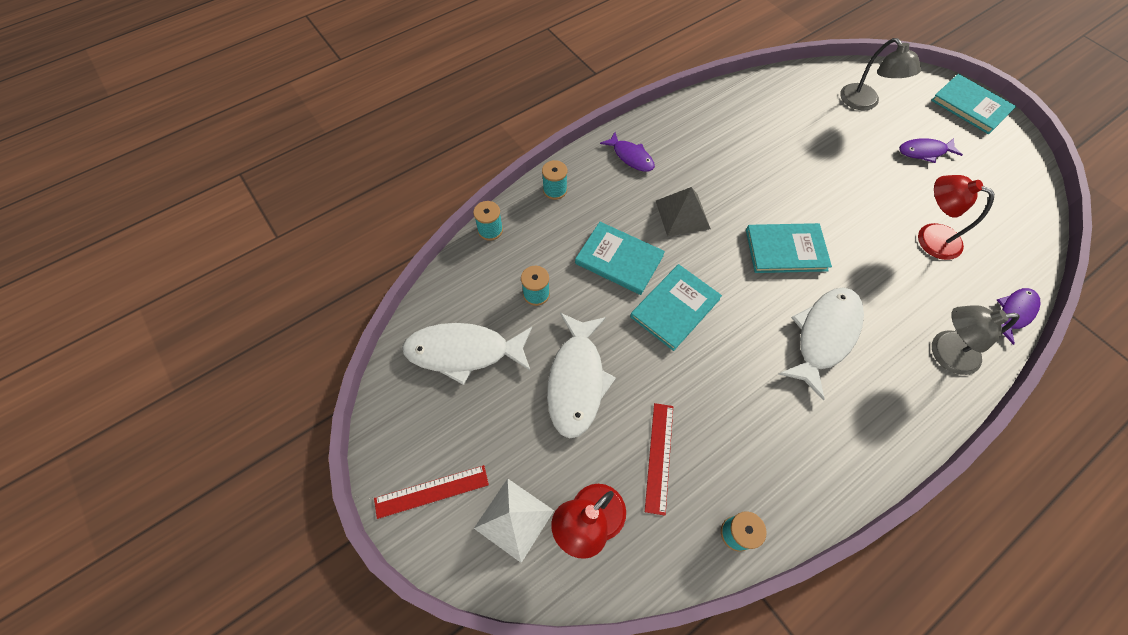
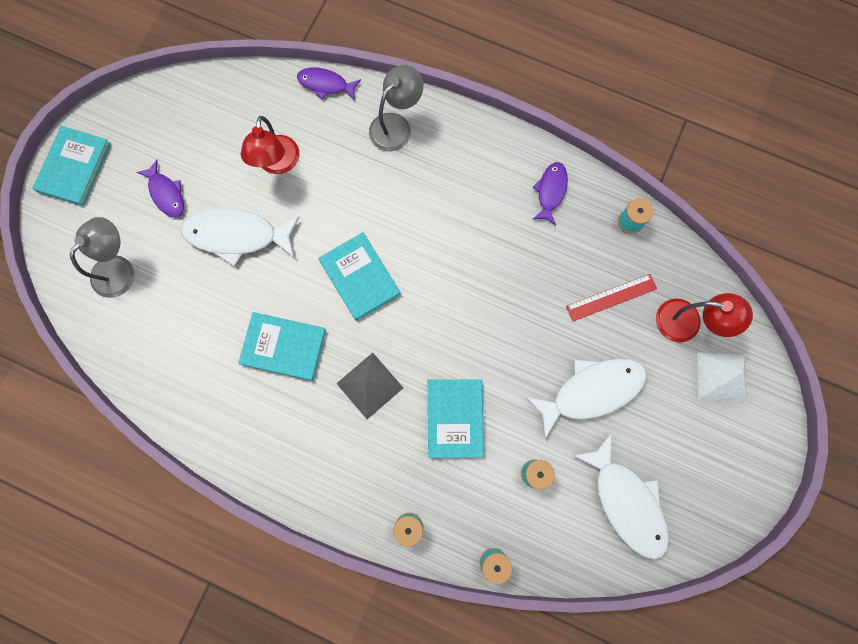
camera: 120 degrees left, 15 degrees up
red ruler [374,465,489,519] -> none
purple fish [600,132,655,172] -> purple fish moved to [532,162,568,225]
turquoise book [630,264,722,351] -> turquoise book moved to [238,312,326,381]
white fish [778,287,864,400] -> white fish moved to [181,208,299,267]
grey lamp [932,305,1020,375] -> grey lamp turned 105 degrees counterclockwise [369,65,423,151]

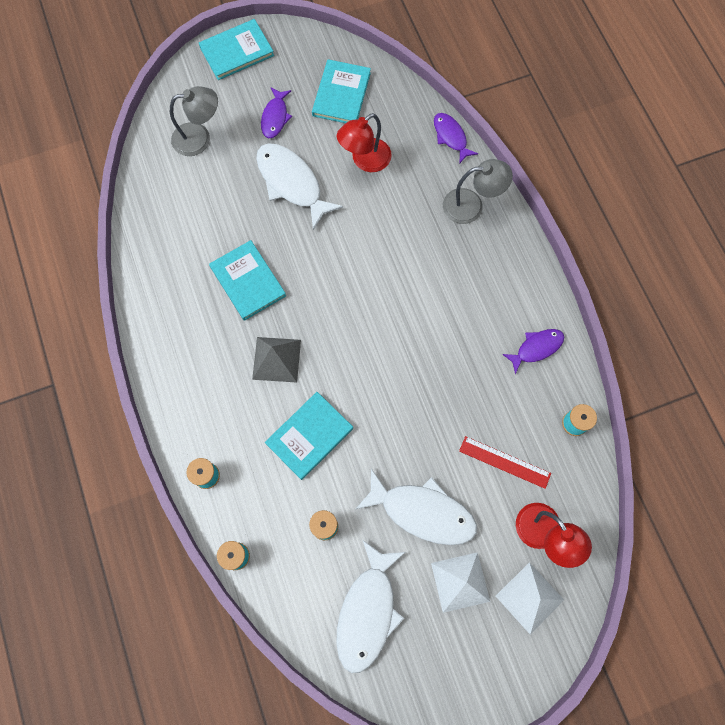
camera: 45 degrees right, 5 degrees down
turquoise book [318,232,401,321] -> turquoise book moved to [312,59,371,123]
none -> white pyramid [431,552,490,613]

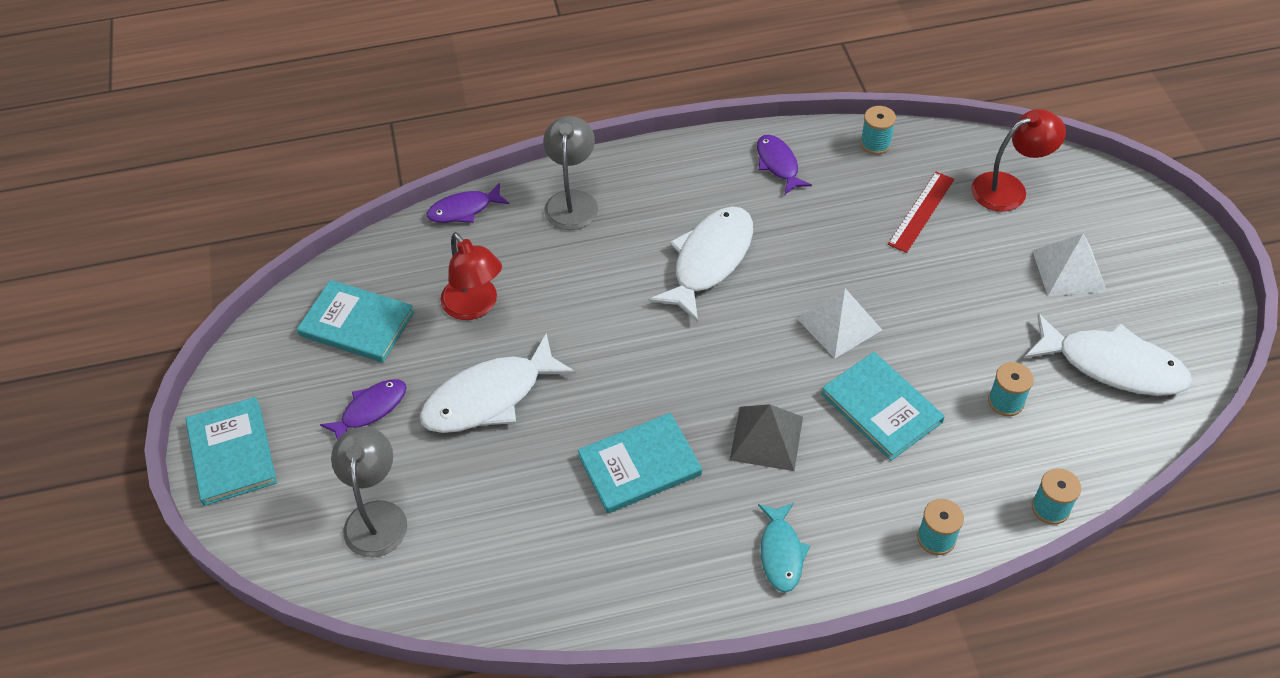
camera: 80 degrees left, 20 degrees down
purple fish [261,88,292,138] -> purple fish turned 60 degrees counterclockwise [320,379,406,440]
white fish [355,469,477,545] -> white fish moved to [649,207,753,322]
white pyramid [496,562,564,634] -> white pyramid moved to [797,288,882,358]
none -> turquoise fish [758,503,810,593]

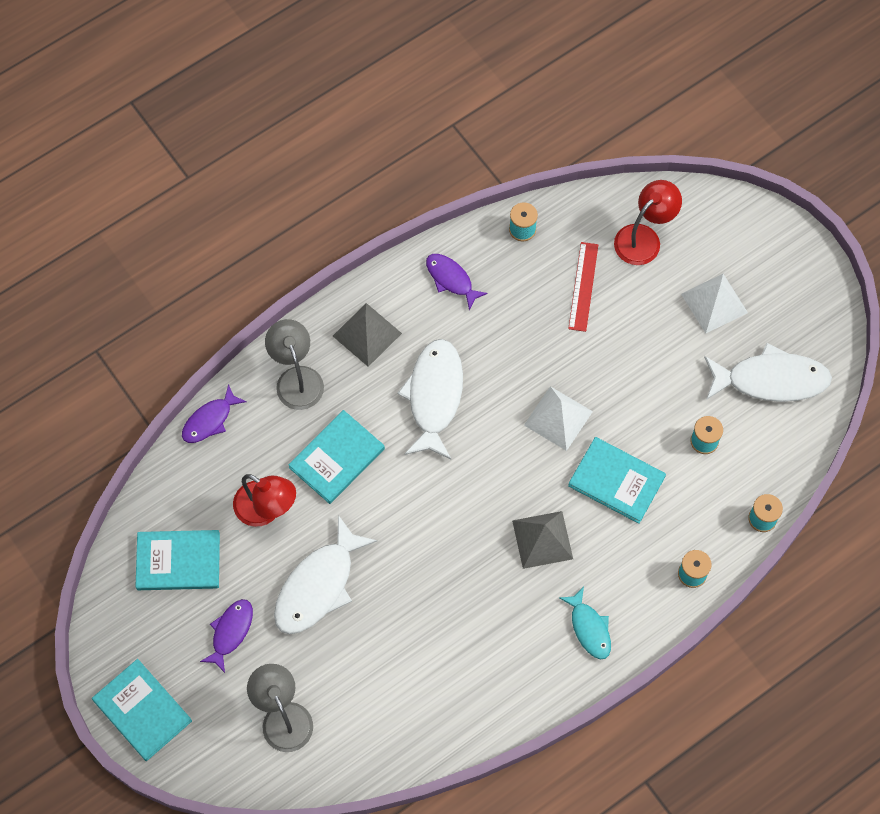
camera: 25 degrees left, 15 degrees up
turquoise book [578,413,702,514] -> turquoise book moved to [289,410,385,504]
none -> grey pyramid [333,303,402,367]

